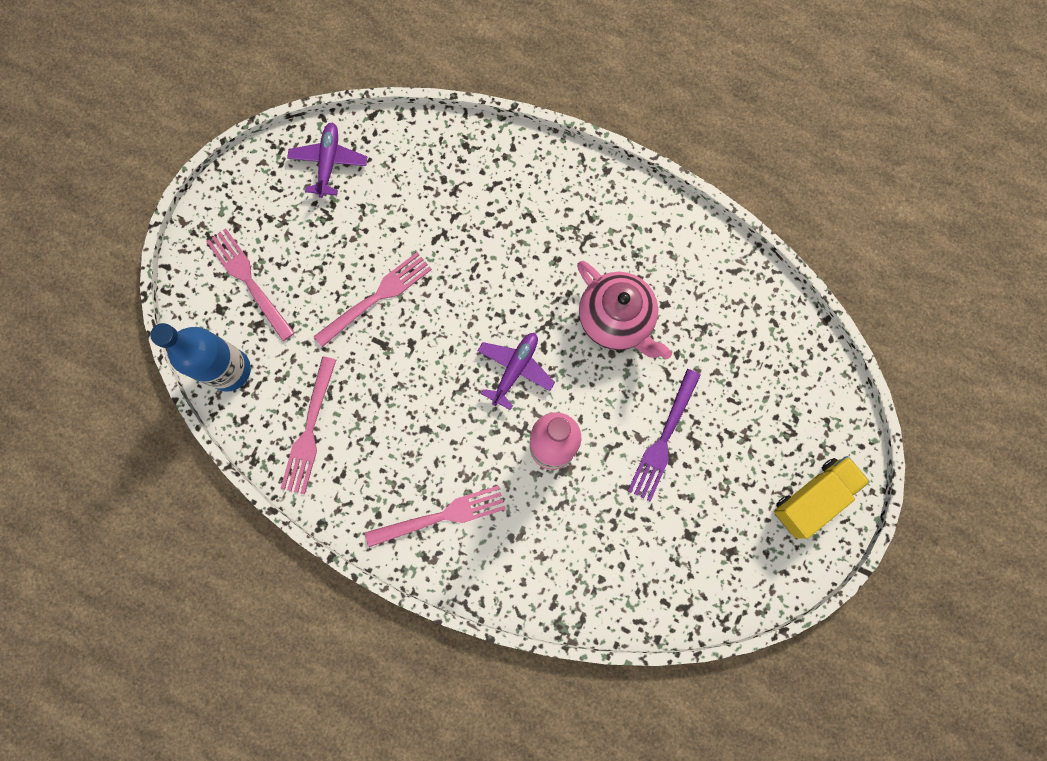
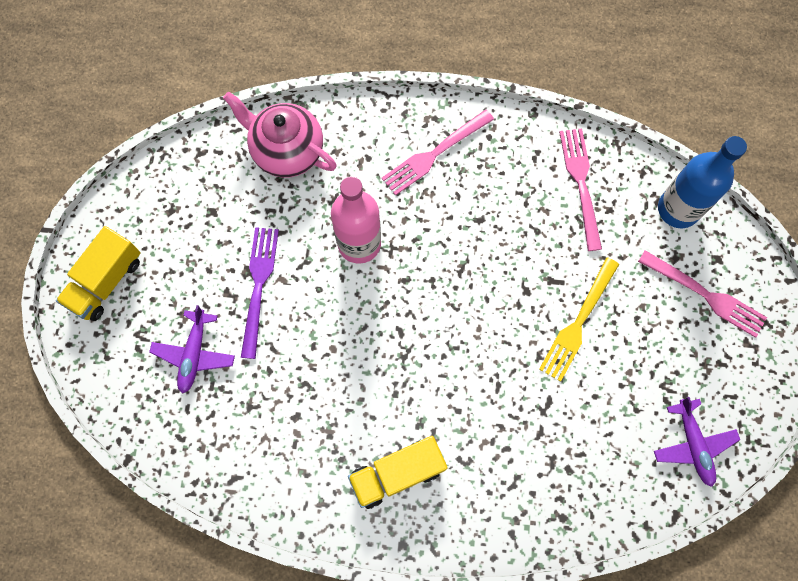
camera: 160 degrees right, 5 degrees down
pink fork [314,252,432,347] -> yellow fork [539,257,619,382]
purple plane [478,333,555,410] -> purple plane moved to [149,305,235,394]
pink teapot [577,261,672,359] -> pink teapot moved to [223,91,337,178]
none -> yellow truck [348,436,448,509]

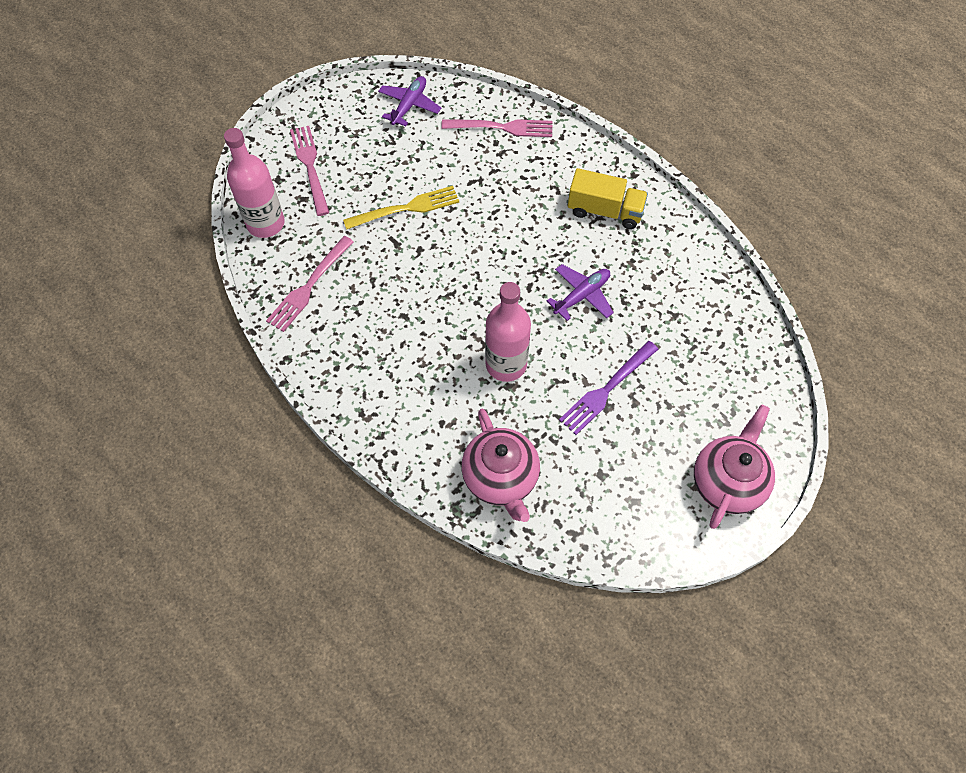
camera: 140 degrees left, 10 degrees down
yellow truck [56,226,140,321] -> pink teapot [694,405,775,529]
purple plane [149,305,235,394] -> purple plane moved to [547,264,614,321]
pink fork [382,109,494,196] -> pink fork moved to [441,119,552,137]
blue bottle [658,136,747,228] -> pink bottle [224,128,285,238]

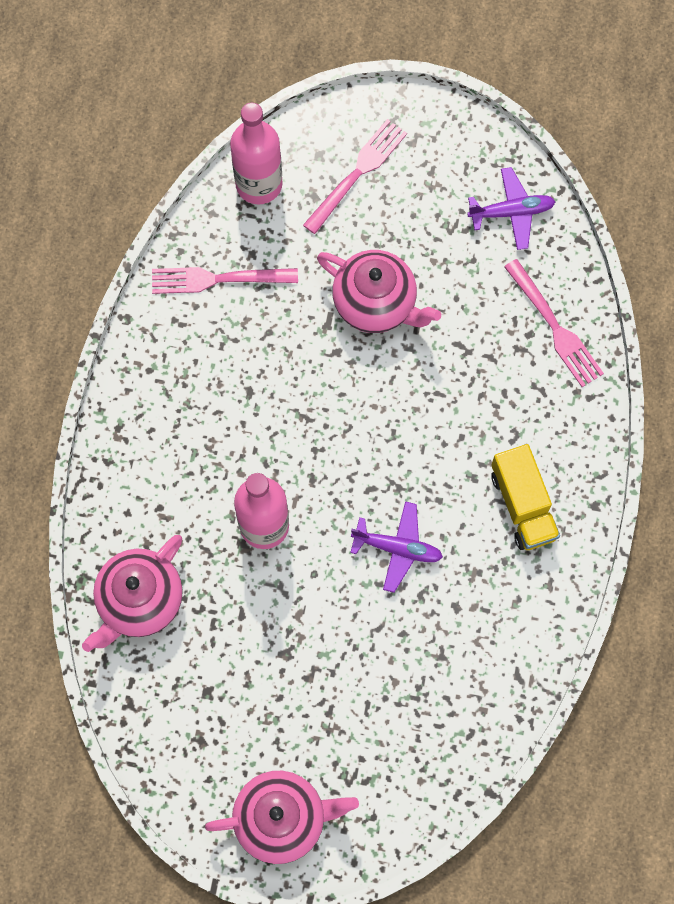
camera: 55 degrees right, 10 degrees up
yellow fork [343,186,459,230] -> pink teapot [317,250,441,333]
purple fork [559,341,659,435] -> none

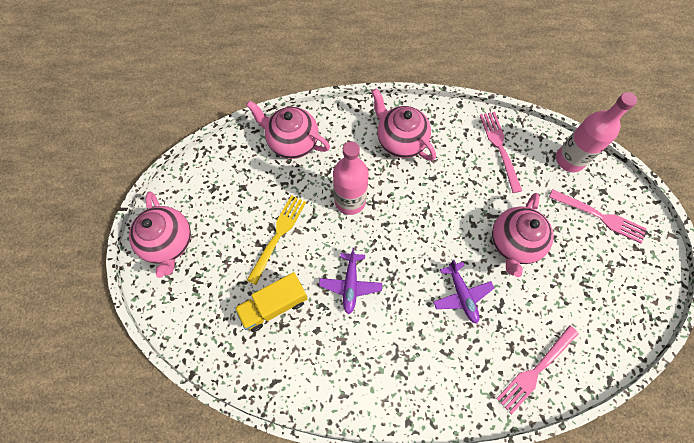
camera: 80 degrees right, 5 degrees down
purple plane [467,167,556,250] -> purple plane moved to [433,260,494,324]
yellow truck [491,444,560,550] -> yellow truck moved to [235,272,308,332]
none -> yellow fork [246,195,306,285]
none -> pink teapot [372,88,436,161]

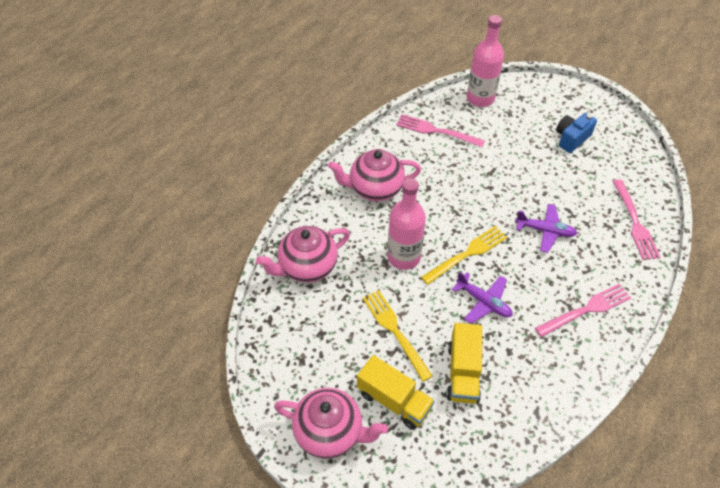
camera: 55 degrees left, 15 degrees down
pink teapot [492,193,554,277] -> none
pink fork [549,189,646,243] -> pink fork moved to [535,284,631,337]
none -> yellow truck [357,355,435,430]
none -> yellow fork [421,226,507,285]
none -> blue camera [556,113,597,153]

